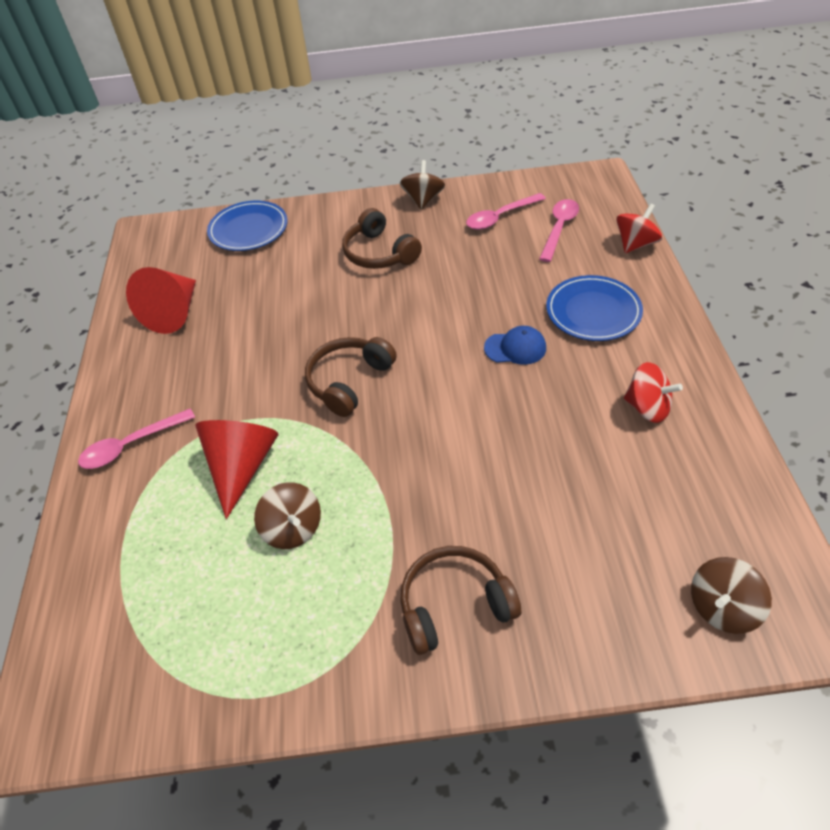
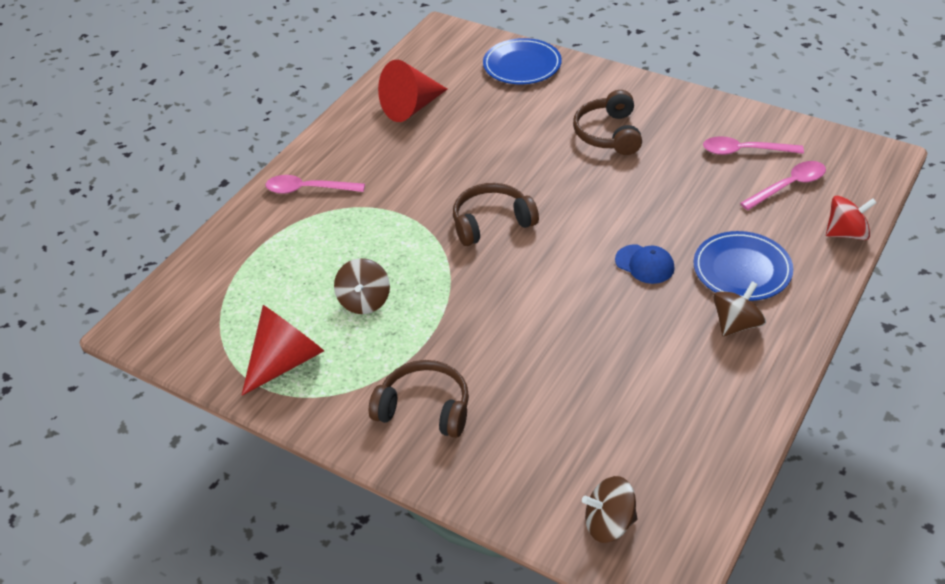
camera: 35 degrees right, 5 degrees down
red cone [195,420,279,519] -> red cone moved to [241,305,324,396]
brown spinning top [400,160,445,210] -> brown spinning top moved to [713,281,766,337]
red spinning top [624,362,683,423] -> none

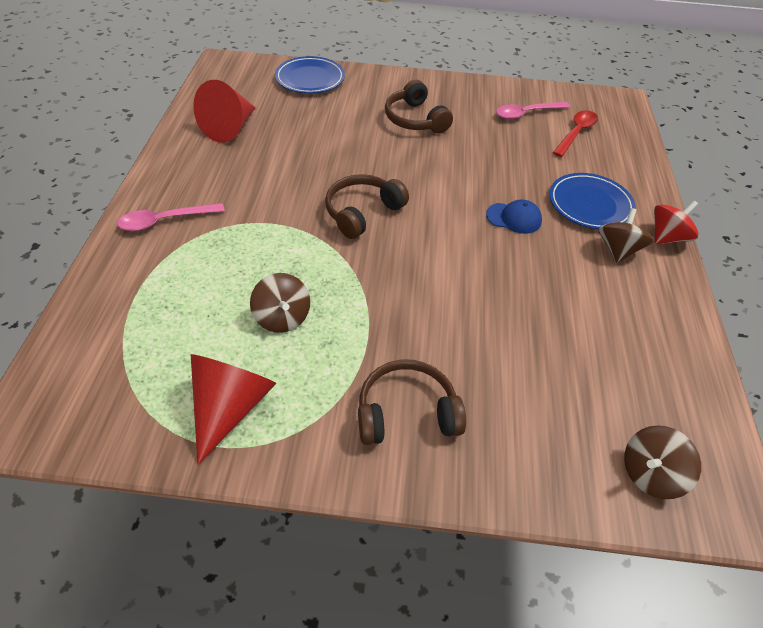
camera: 30 degrees left, 5 degrees up
pink spoon [740,161,826,210] -> red spoon [553,110,598,157]
red spinning top [826,196,877,240] -> red spinning top moved to [654,200,699,245]

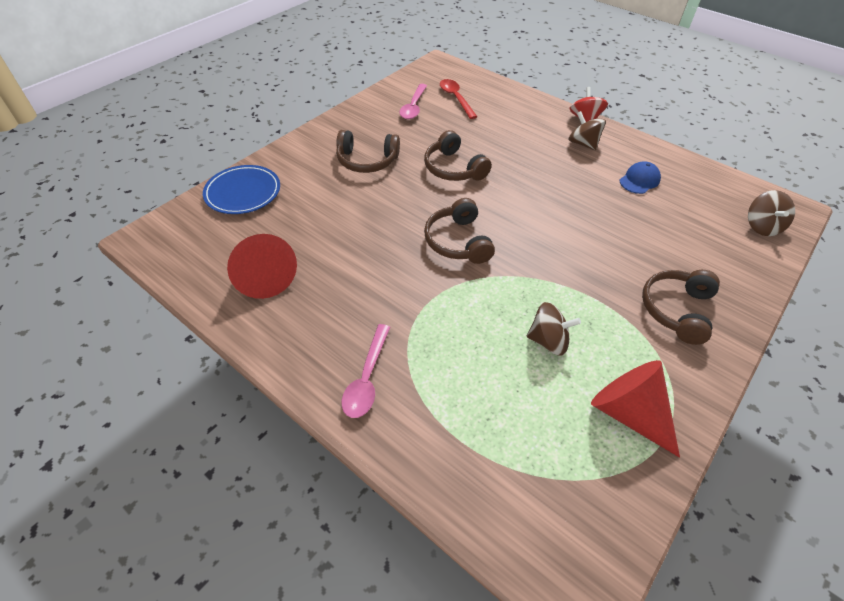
camera: 55 degrees left, 0 degrees up
blue cap [486,199,542,234] -> blue cap moved to [620,162,661,194]
blue plate [549,173,636,229] -> none
none -> brown headphones [424,130,492,181]

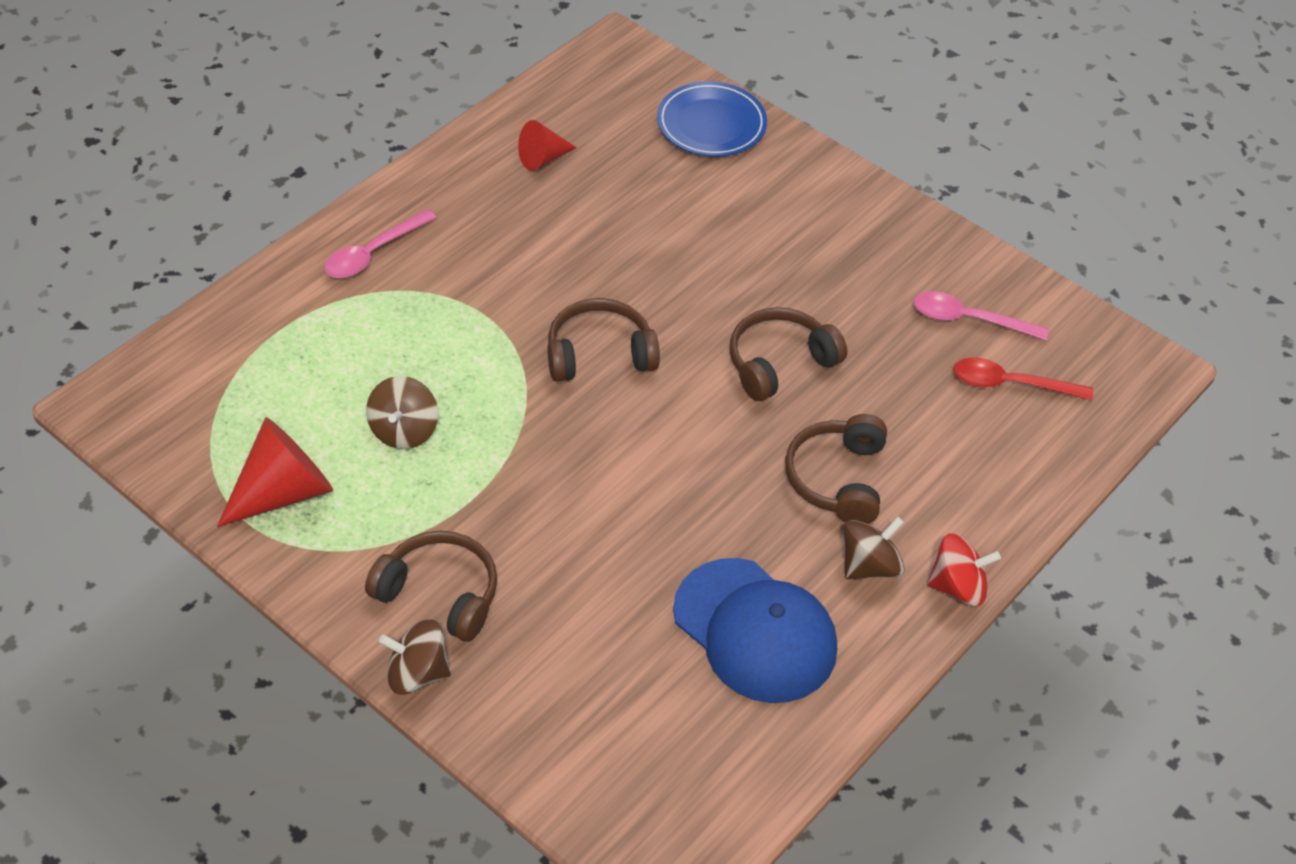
camera: 90 degrees right, 0 degrees up
red cone [227,234,297,299] -> red cone [518,120,577,171], size x0.59
brown headphones [336,130,400,173] -> brown headphones moved to [785,414,887,524]
pink spoon [342,324,390,418] -> pink spoon turned 60 degrees counterclockwise [324,209,437,278]
red spoon [440,79,477,119] -> red spoon turned 150 degrees counterclockwise [953,358,1093,400]
blue cap [620,162,661,194] -> blue cap [673,558,837,703], size x2.03
brown spinning top [748,190,795,236] -> brown spinning top moved to [379,619,451,694]

